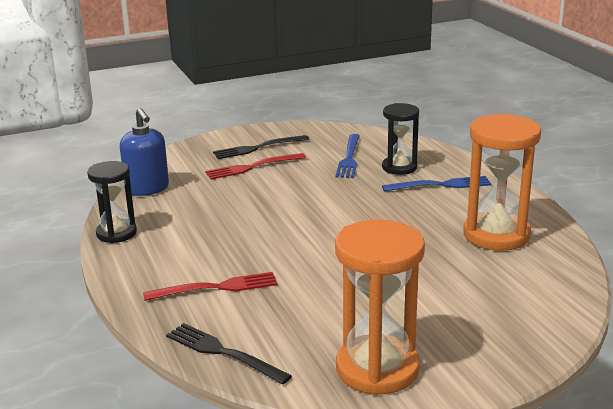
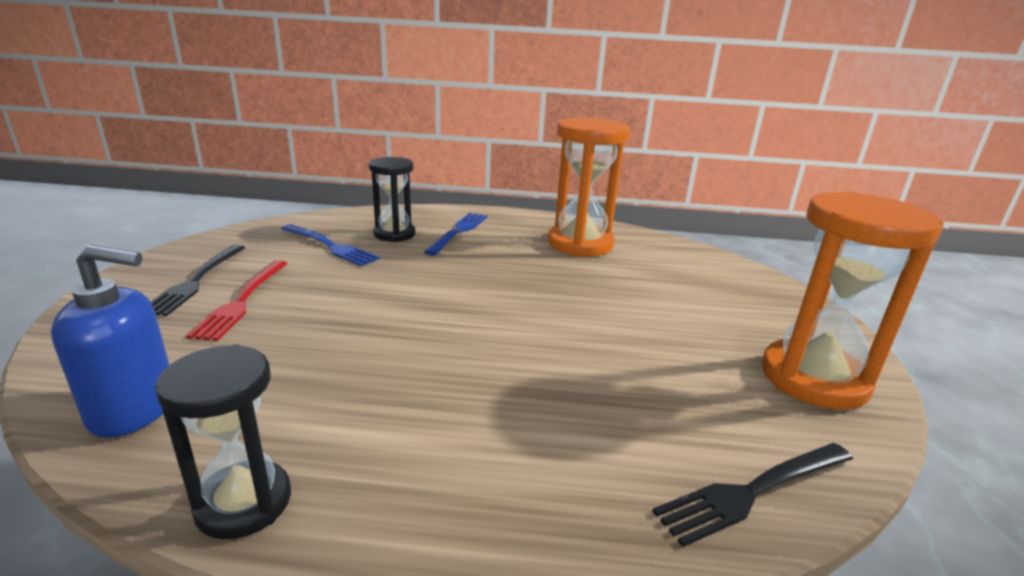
camera: 65 degrees left, 0 degrees up
red fork [143,272,278,301] -> none

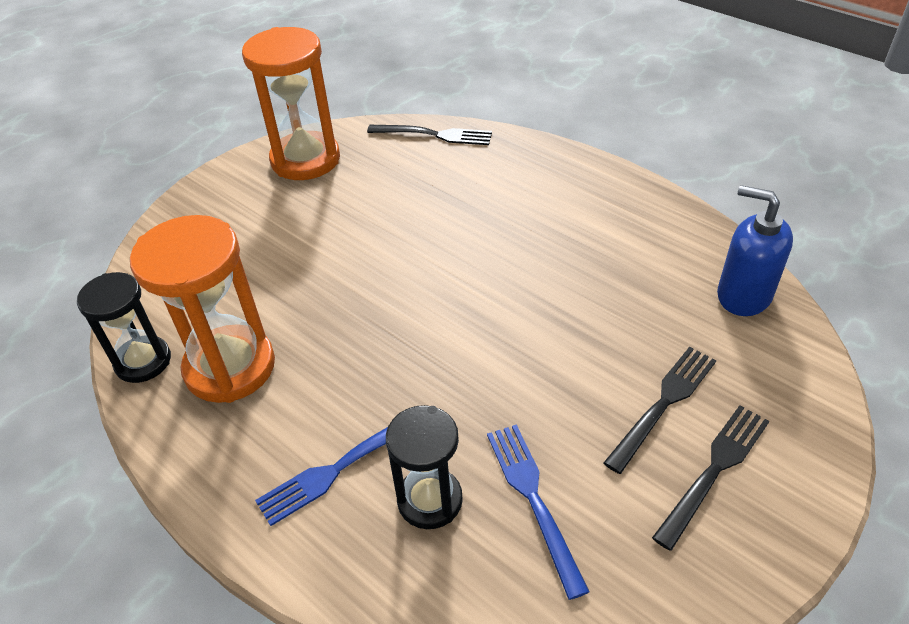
camera: 140 degrees left, 20 degrees up
black hourglass [155,344,291,539] -> black hourglass moved to [77,272,171,383]
red fork [186,260,288,341] -> black fork [604,347,716,474]

